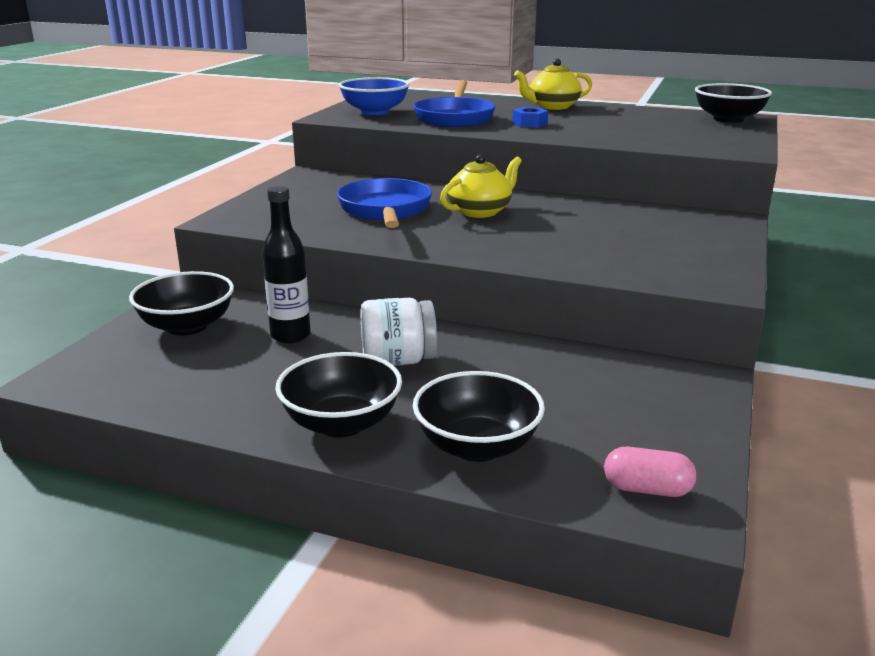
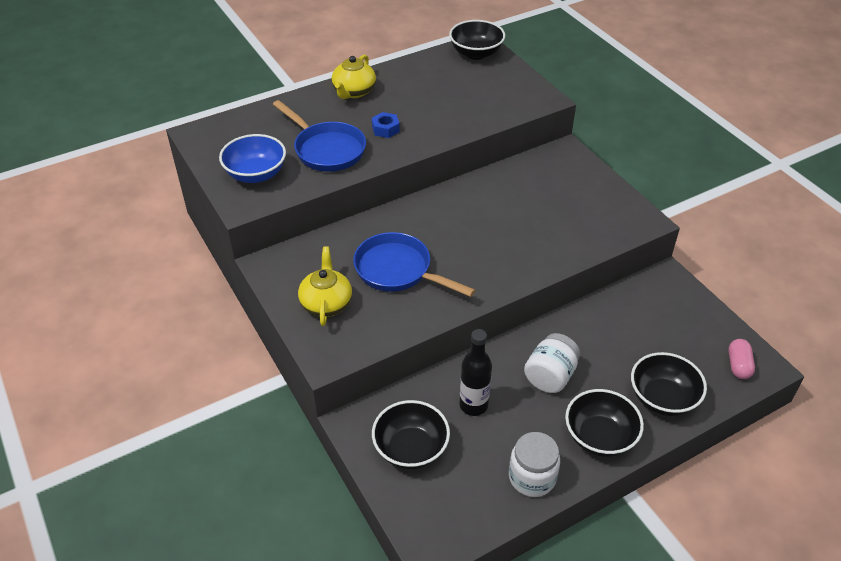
camera: 50 degrees left, 20 degrees up
yellow teapot [440,154,522,218] -> yellow teapot moved to [298,246,352,326]
pink capsule [604,447,697,497] -> pink capsule turned 45 degrees counterclockwise [728,339,755,379]
none -> white jar [509,432,560,497]

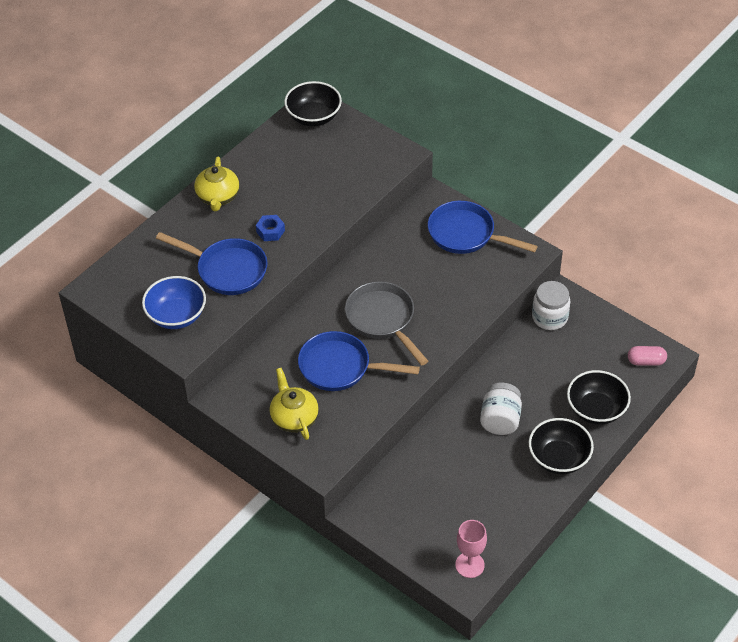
camera: 20 degrees left, 5 degrees up
black bowl [372,400,450,469] -> none
black bottle [460,329,492,416] -> none
white jar [509,432,560,497] -> white jar moved to [532,281,571,330]
pink capsule [728,339,755,379] -> pink capsule turned 75 degrees counterclockwise [628,346,667,366]
none -> grey pan [345,281,428,365]
none -> blue pan [428,201,538,254]
none -> pink goblet [455,520,487,578]

